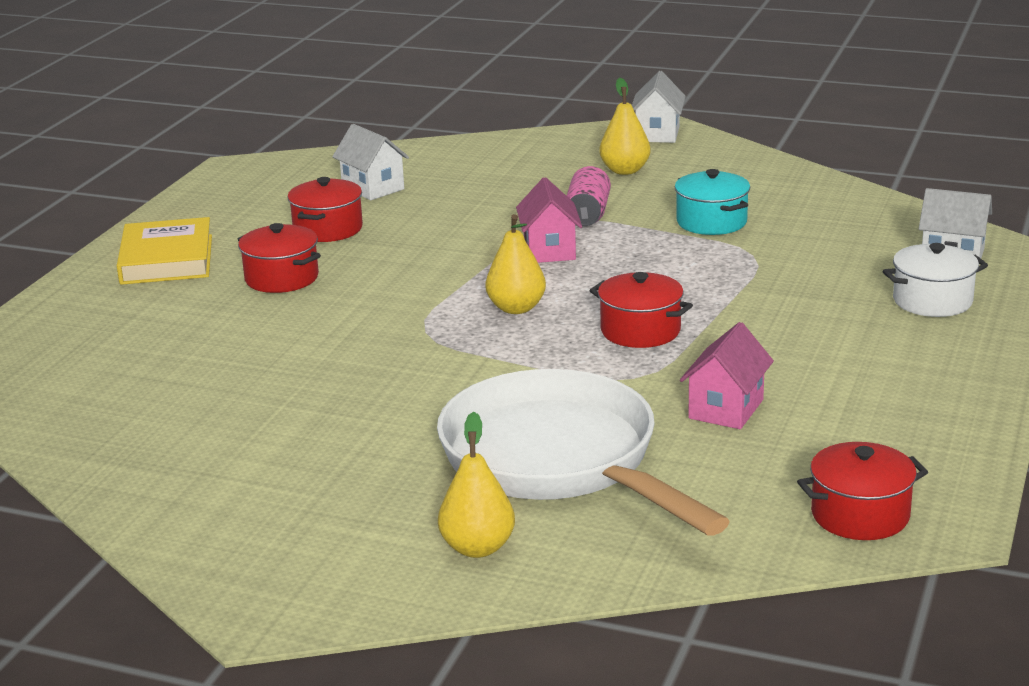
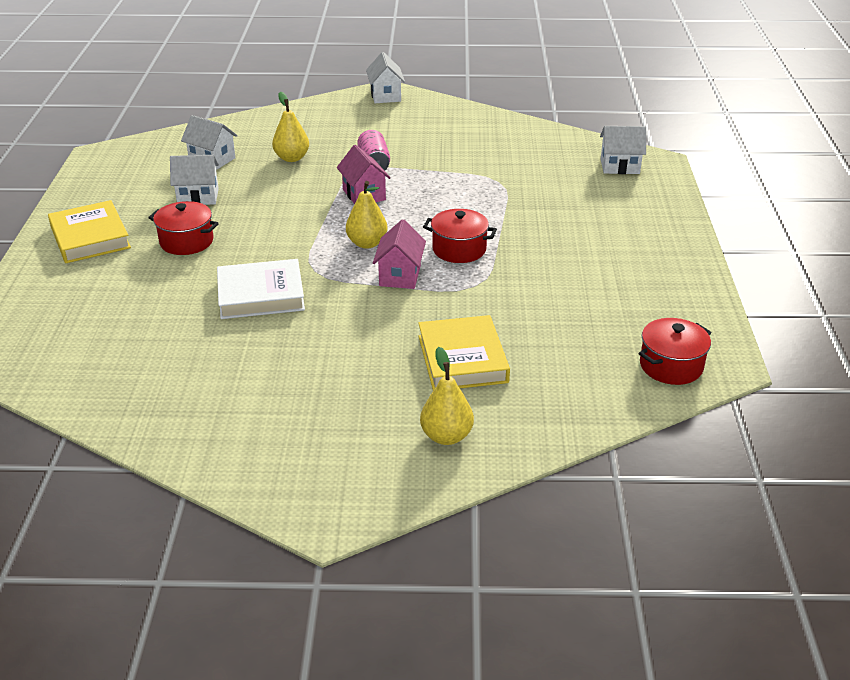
camera: 20 degrees left, 10 degrees up
red pot [287,177,363,242] -> white house [170,155,219,205]
white pan [437,369,730,536] -> yellow book [418,315,510,391]
yellow pear [599,78,650,175] -> yellow pear moved to [272,92,309,162]
turquoise pot [675,169,750,235] -> none
pink house [680,322,774,429] -> pink house moved to [373,219,426,289]
white pot [883,243,988,317] -> none
none -> white book [217,259,305,319]

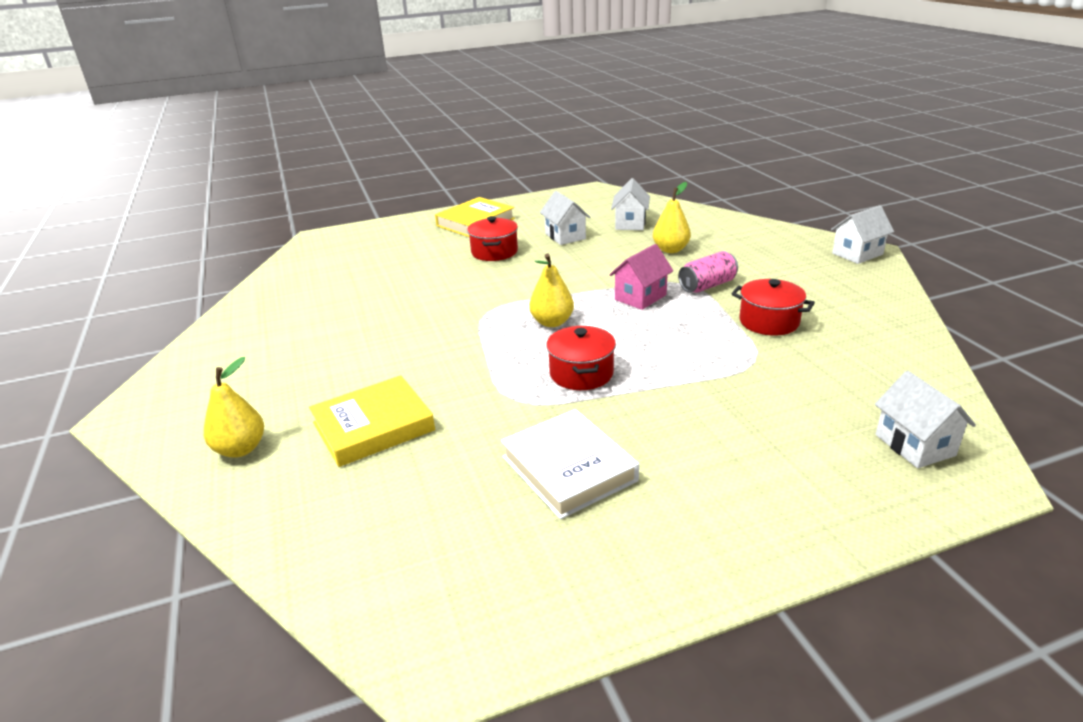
camera: 70 degrees right, 5 degrees down
white book [217,259,305,319] -> white book moved to [501,409,639,519]
pink house [373,219,426,289] -> none
red pot [639,318,712,385] -> red pot moved to [731,279,815,336]

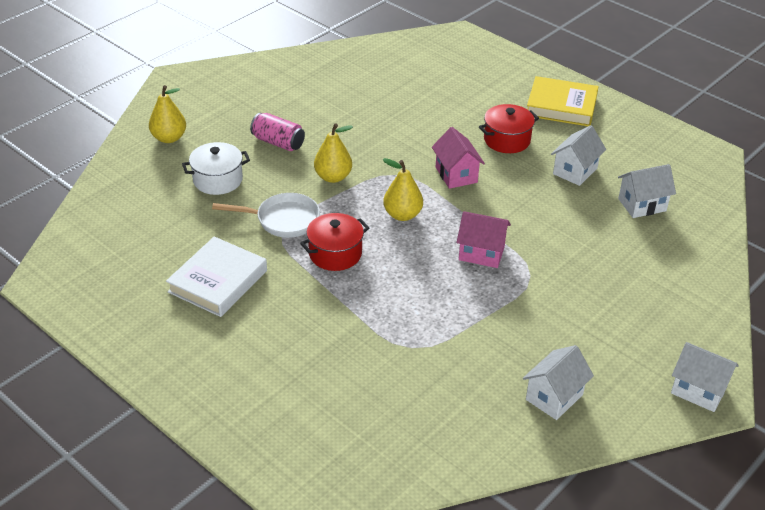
camera: 60 degrees right, 10 degrees up
yellow book [309,375,435,467] -> white pot [182,142,250,195]
yellow pear [653,182,691,253] -> yellow pear moved to [314,123,353,183]
pink can [678,251,738,293] -> pink can moved to [250,113,305,151]
red pot [731,279,815,336] -> none
white house [875,371,976,468] -> white house moved to [523,345,594,420]
none -> white pan [212,193,320,238]
none -> pink house [432,127,485,189]

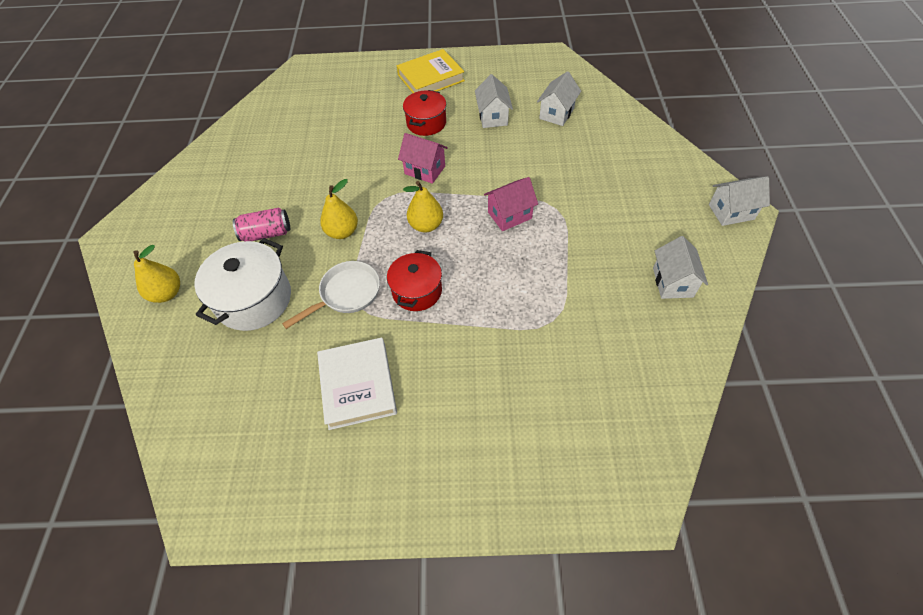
camera: 40 degrees left, 15 degrees up
white pot [182,142,250,195] -> white pot [194,238,291,331], size x1.52

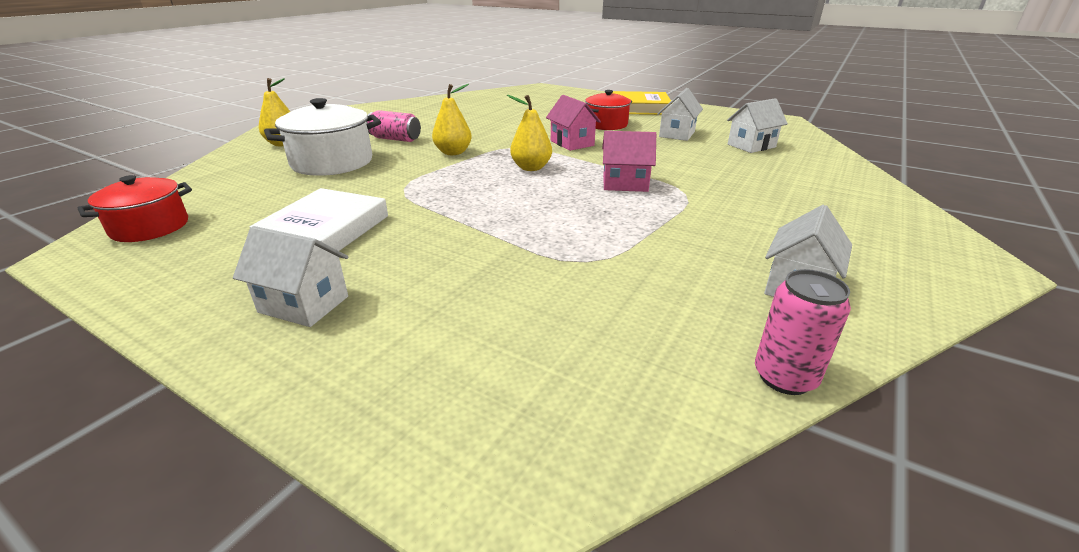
camera: 30 degrees right, 25 degrees down
white pan [282,261,380,329] -> none
red pot [387,250,442,311] -> red pot moved to [78,175,192,242]
white house [709,176,770,226] -> white house moved to [233,226,348,327]
none -> pink can [755,269,851,395]

